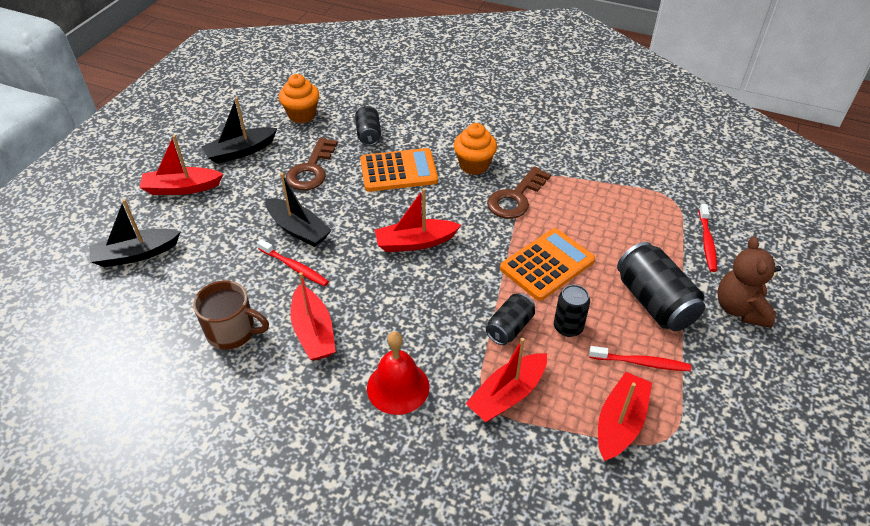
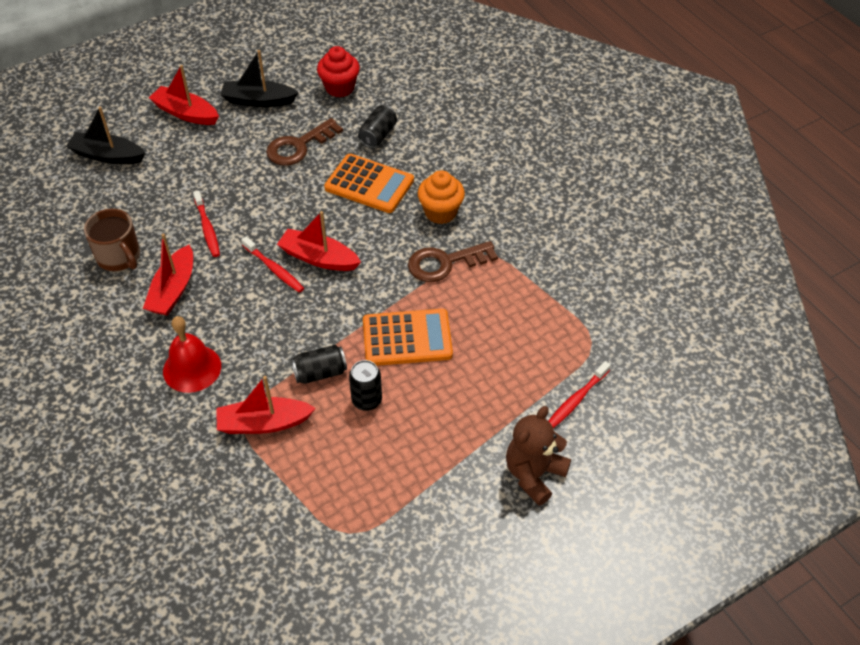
camera: 35 degrees right, 5 degrees up
black boat [265,173,332,247] -> none
orange cupcake [279,74,319,123] -> red cupcake [317,46,360,97]
red toothbrush [589,346,691,371] -> red toothbrush moved to [241,237,304,293]
red boat [598,372,652,461] -> none
black can [617,242,705,331] -> none

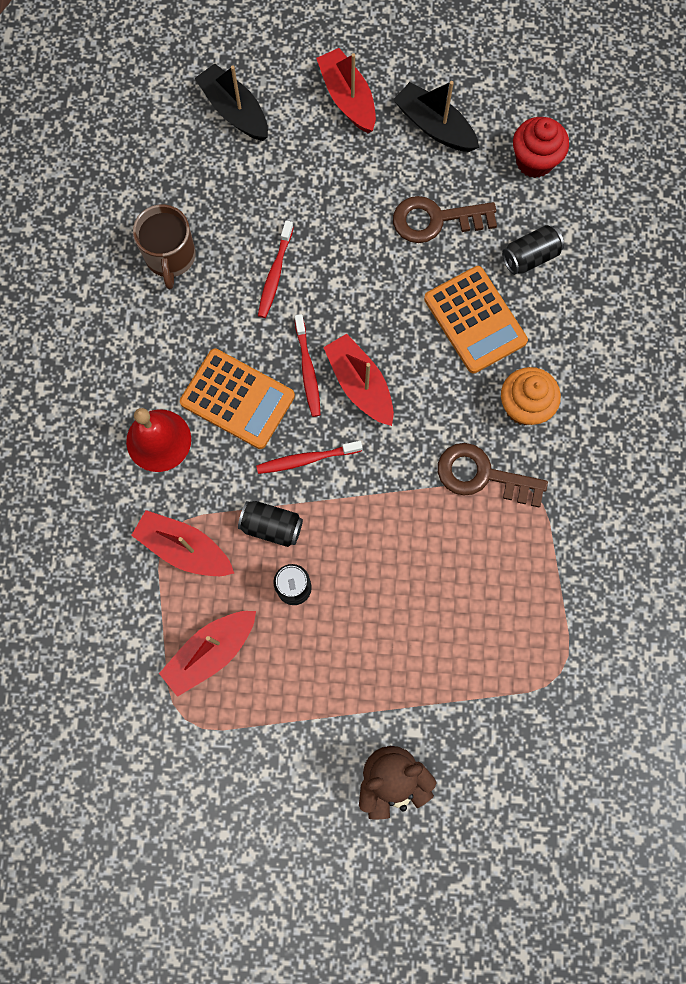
camera: 35 degrees right, 25 degrees up
red boat [143,233,193,316] -> red boat moved to [159,611,256,697]
orange calculator [363,309,453,366] -> orange calculator moved to [180,349,295,449]
red toothbrush [549,361,611,428] -> red toothbrush moved to [256,441,362,474]

